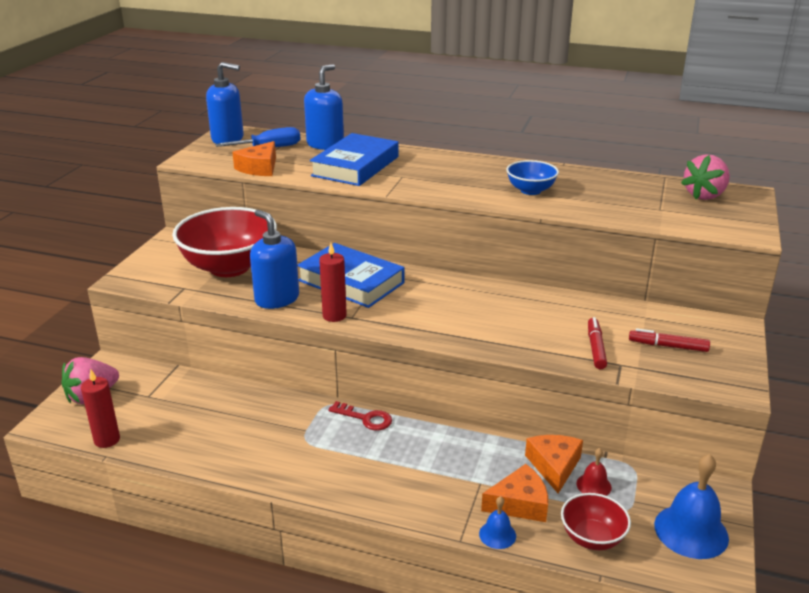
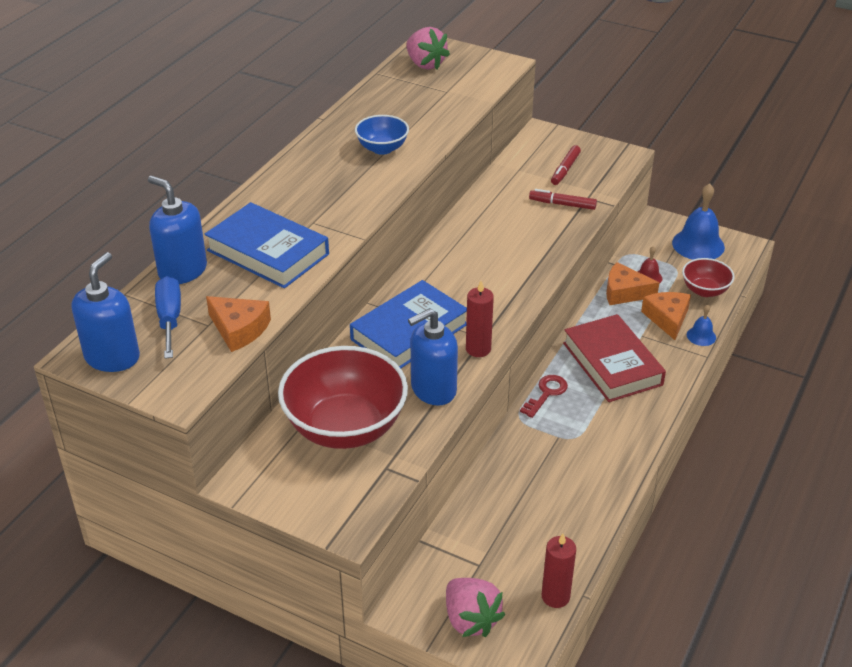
camera: 80 degrees left, 10 degrees up
none -> red book [563,314,666,402]

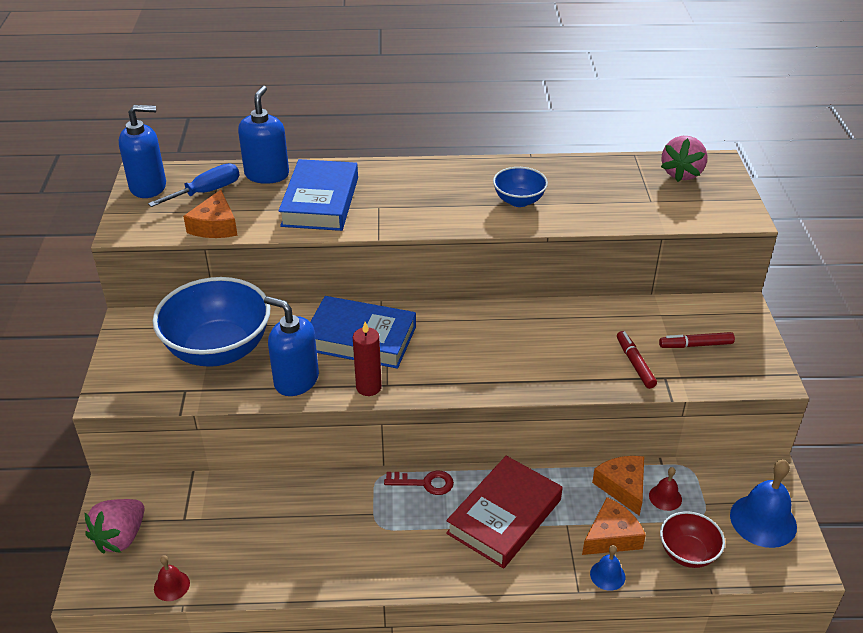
camera: 60 degrees right, 0 degrees up
red bowl [278,346,408,449] -> blue bowl [153,277,270,367]
red candle [542,534,576,608] -> red bell [154,555,190,601]

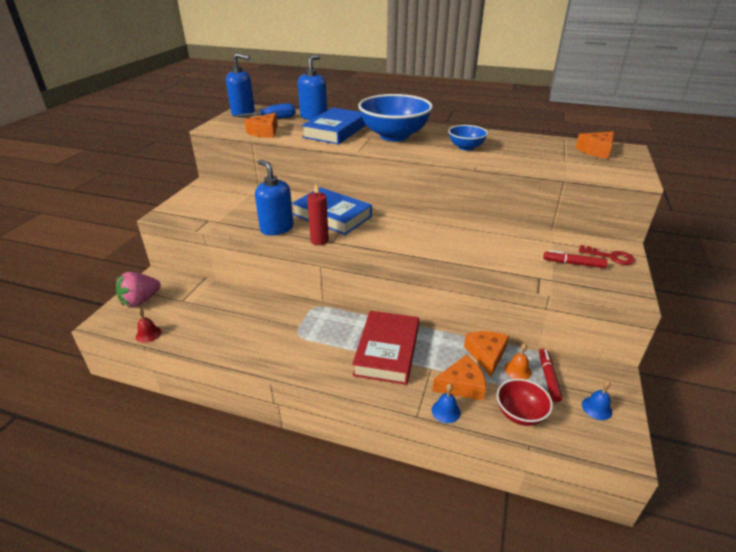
camera: 20 degrees right, 5 degrees down
blue bowl [153,277,270,367] -> blue bowl moved to [358,94,433,141]
red key [384,471,454,495] -> red key moved to [579,245,635,265]
red book [446,456,563,569] -> red book turned 45 degrees counterclockwise [352,311,419,385]
red marker [617,331,657,389] -> red marker moved to [539,348,562,402]
red bell [649,467,682,511] -> orange bell [504,343,532,380]
pink strawberry [661,136,708,182] -> orange cheese [575,131,614,159]
blue bell [730,460,797,548] -> blue bell [582,380,612,420], size x0.51

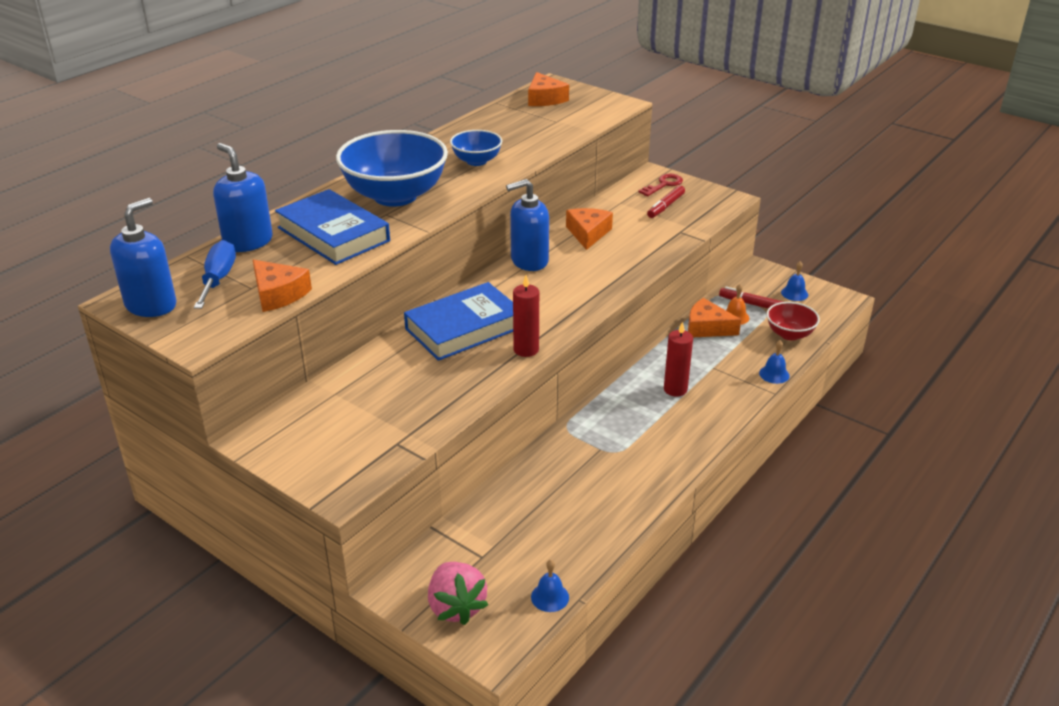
camera: 70 degrees left, 0 degrees up
red bell [136,308,162,343] -> blue bell [531,560,569,612]
blue soap dispenser [255,159,294,236] -> blue soap dispenser moved to [506,179,549,271]
red book [352,311,419,385] -> red candle [664,322,693,397]
orange cheese [433,354,486,401] -> orange cheese moved to [566,208,613,250]

